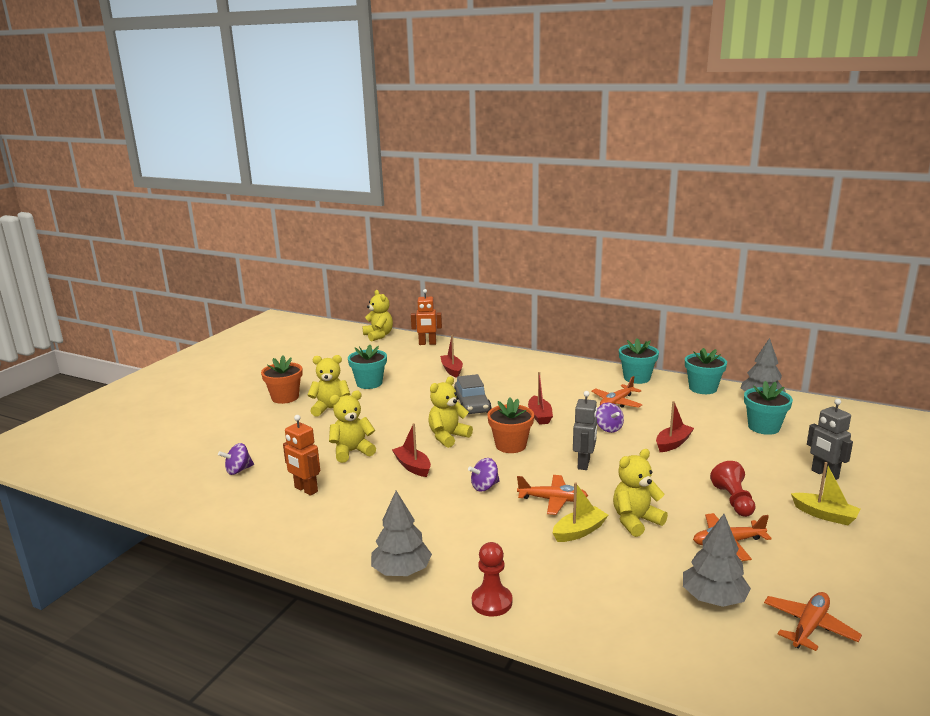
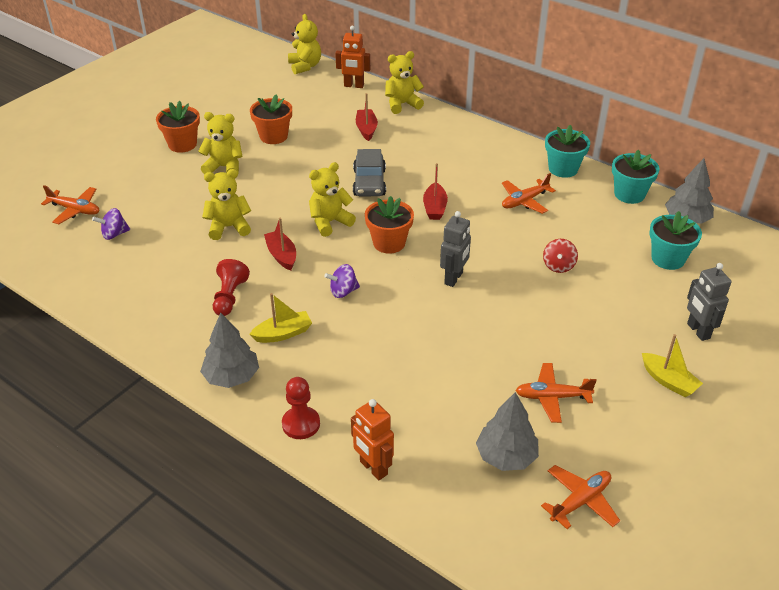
camera: 10 degrees right, 20 degrees up
orange robot [283,415,320,496] -> orange robot moved to [351,399,394,480]
turquoise flower pot [348,345,387,389] -> orange flower pot [250,95,292,144]
orange plane [517,475,588,515] -> orange plane moved to [41,185,99,224]
yellow boat [553,482,608,542] -> yellow boat moved to [249,293,312,343]
purple spinning top [596,403,624,433] -> none
yellow teddy bear [613,449,668,537] -> yellow teddy bear moved to [385,51,424,114]
red boat [656,401,694,452] -> red spinning top [543,239,578,273]
red pawn [710,461,755,517] -> red pawn moved to [213,259,250,316]

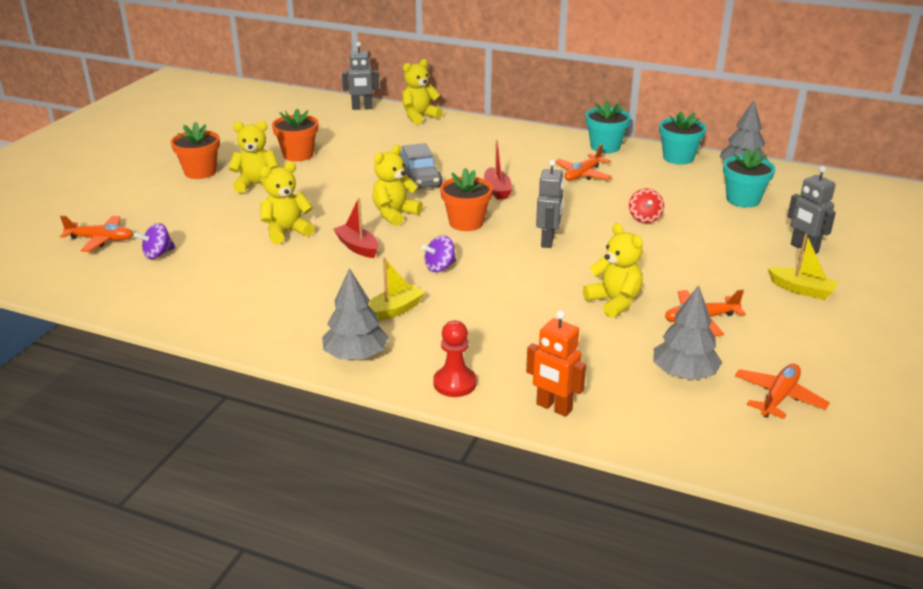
camera: 15 degrees left, 10 degrees down
red pawn [213,259,250,316] -> none
yellow teddy bear [288,14,321,74] -> yellow teddy bear moved to [583,223,643,318]
orange robot [335,26,370,88] -> grey robot [342,42,379,110]
red boat [356,93,378,141] -> none

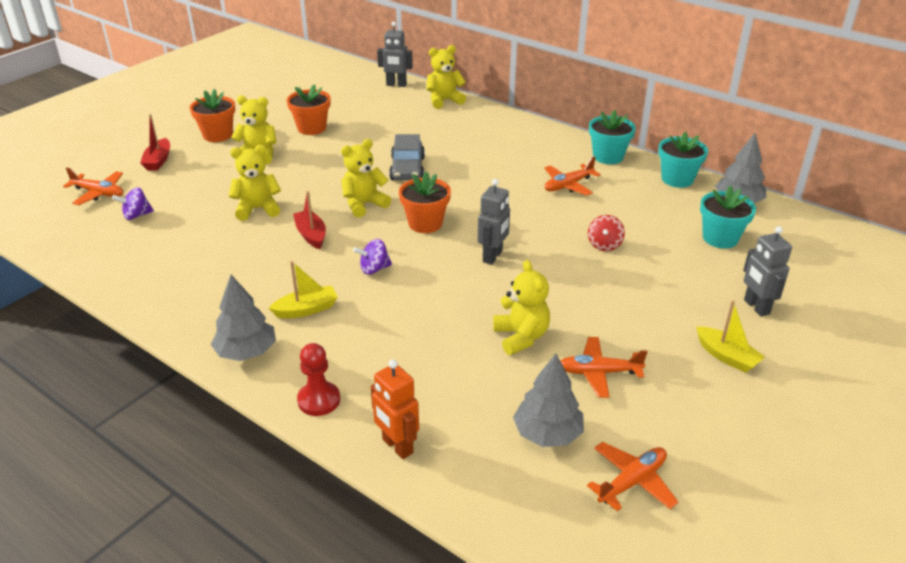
camera: 15 degrees right, 5 degrees up
red boat [484,140,512,200] -> red boat moved to [140,114,170,171]

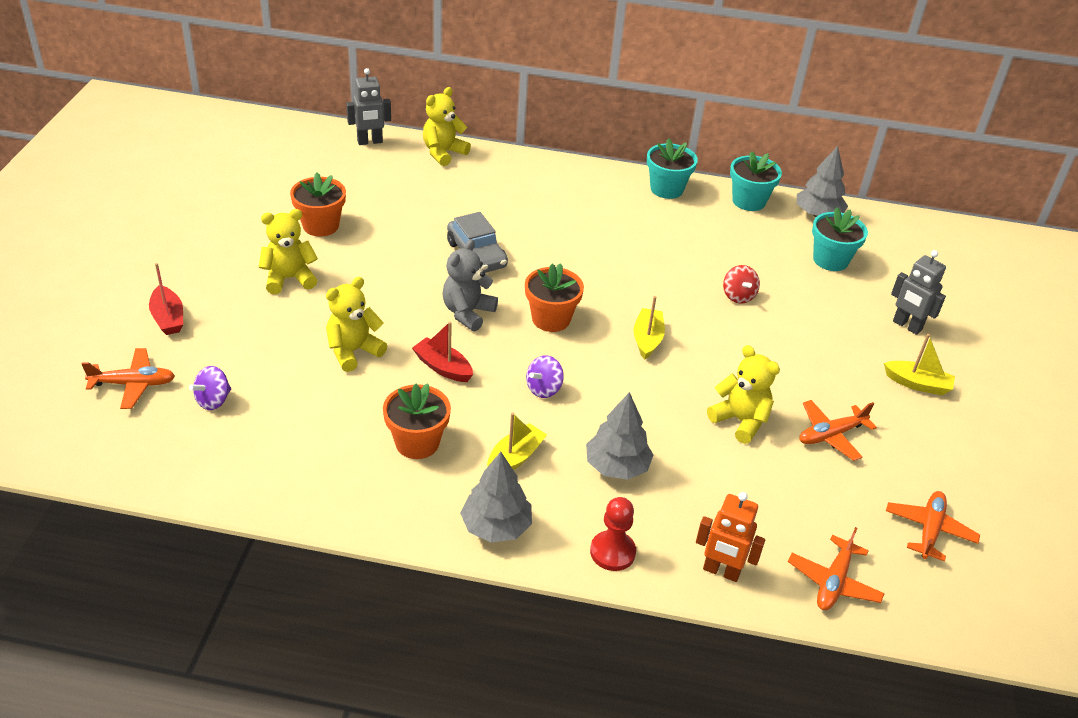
camera: 30 degrees left, 5 degrees up
orange flower pot [190,89,235,142] -> orange flower pot moved to [383,383,451,459]
yellow teddy bear [341,139,391,218] -> grey teddy bear [442,239,498,331]
grey robot [478,179,510,265] -> yellow boat [634,296,665,360]
grey tree [513,354,584,447] -> grey tree moved to [586,392,653,480]
orange plane [544,156,601,196] -> orange plane moved to [788,527,885,610]

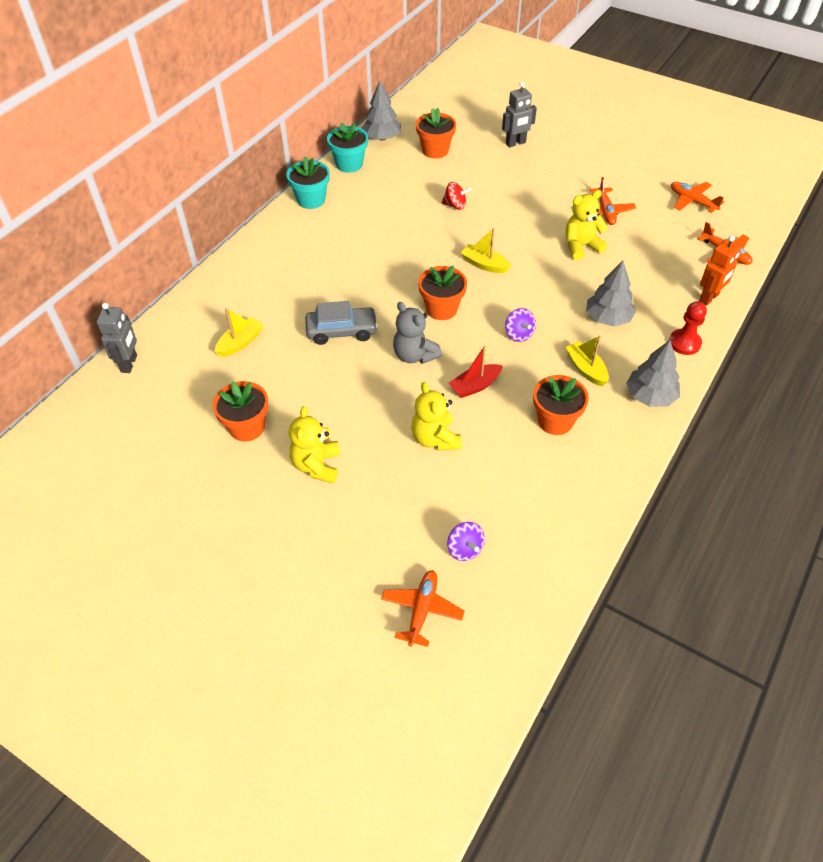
camera: 65 degrees left, 10 degrees up
red boat [149,263,183,335] -> none
yellow teddy bear [423,87,471,166] -> none
turquoise flower pot [812,207,868,271] -> orange flower pot [416,108,456,159]
yellow boat [884,334,955,395] -> yellow boat moved to [215,308,264,357]

